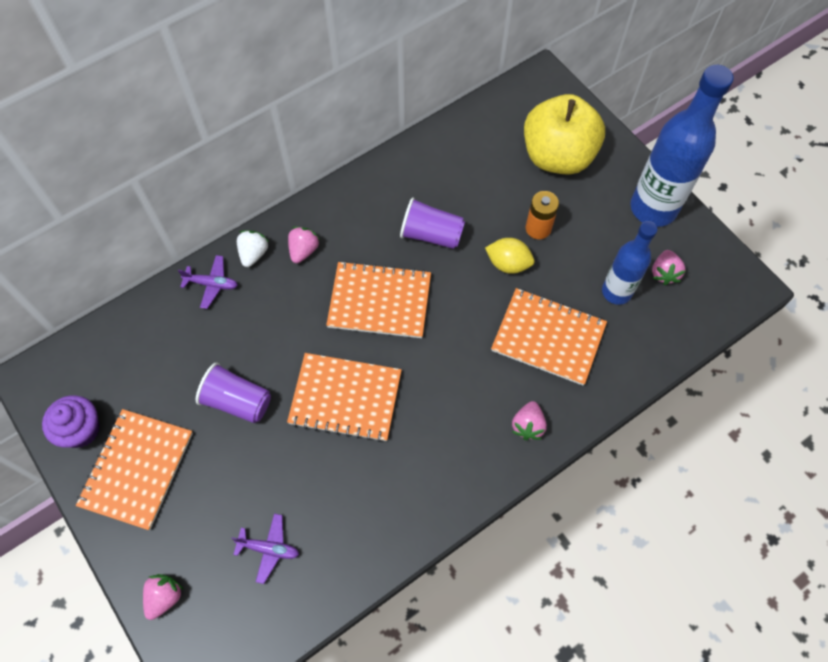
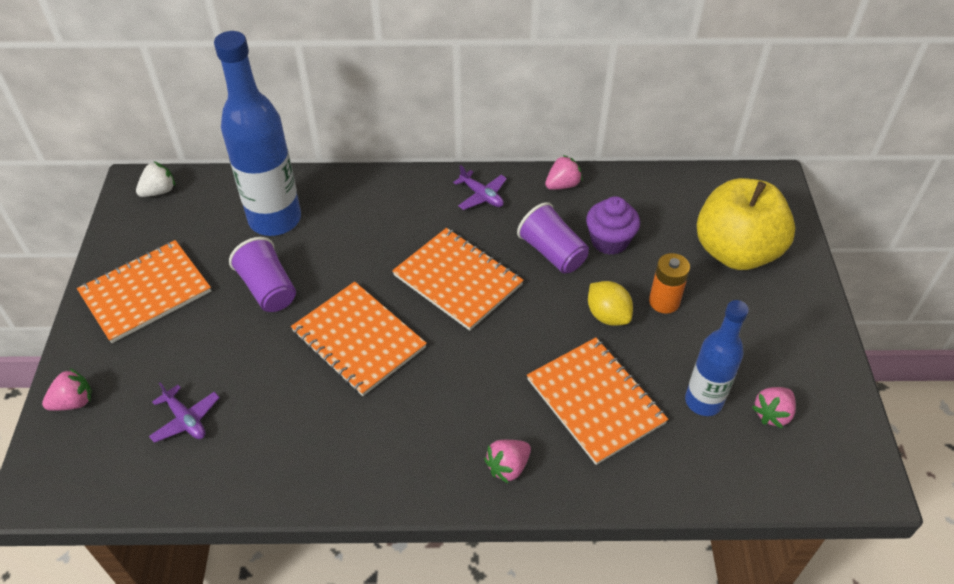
camera: 35 degrees right, 15 degrees down
purple cupcake [42,395,100,448] -> purple cupcake moved to [586,196,640,255]
purple plane [178,255,238,309] -> purple plane moved to [453,165,507,210]
white strawberry [237,230,269,267] -> white strawberry moved to [136,161,175,197]
pink strawberry [288,227,320,263] -> pink strawberry moved to [545,155,583,190]
blue bottle [630,65,733,227] -> blue bottle moved to [214,31,301,236]

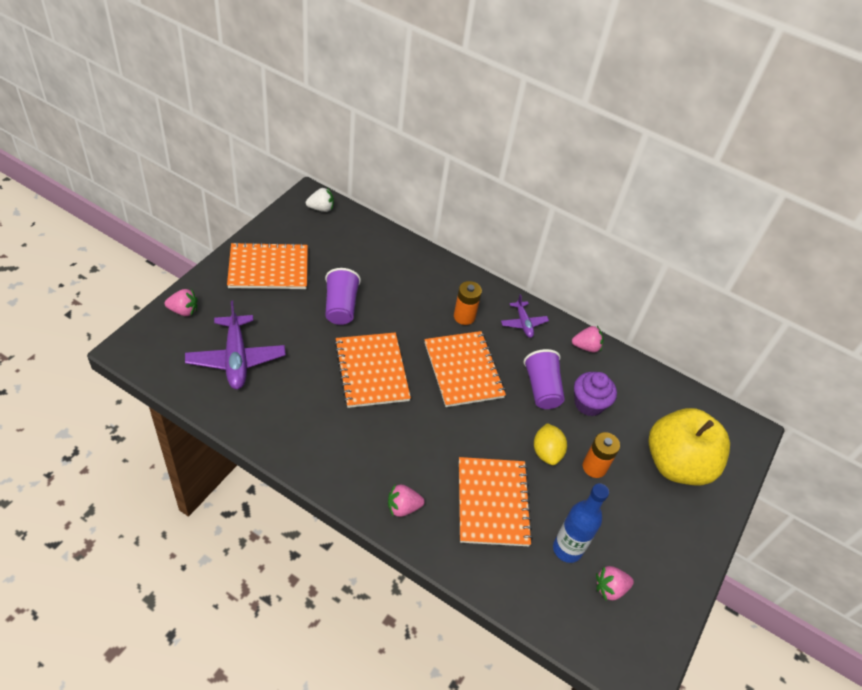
camera: 25 degrees right, 0 degrees up
purple plane [149,382,220,443] -> purple plane [185,301,286,389], size x1.82
blue bottle [214,31,301,236] -> none
none -> orange battery [454,281,482,325]

